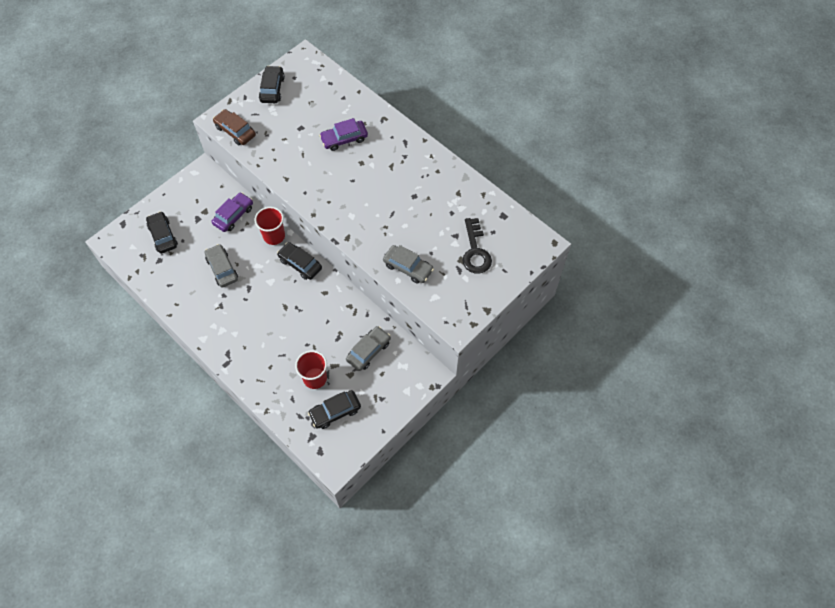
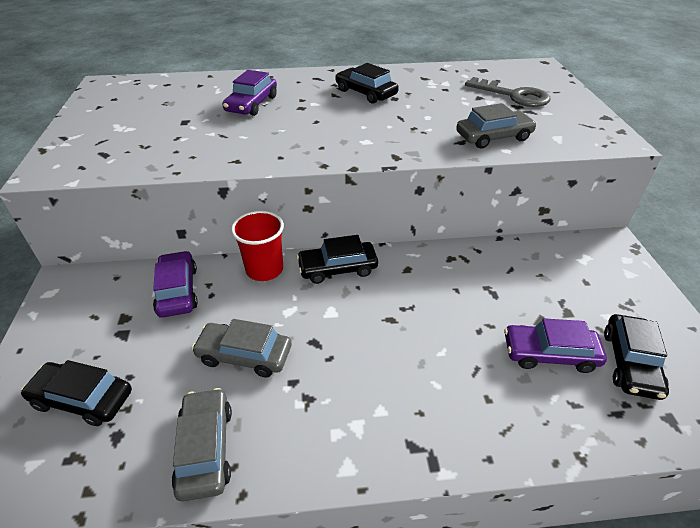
camera: 50 degrees left, 20 degrees down
brown car [213,109,256,145] -> none
black car [259,66,285,103] -> black car moved to [335,63,399,104]
red cup [295,350,327,389] -> purple car [504,318,607,373]
grey car [346,326,391,371] -> grey car moved to [172,388,232,501]
black key [462,218,492,274] -> grey key [465,77,551,107]

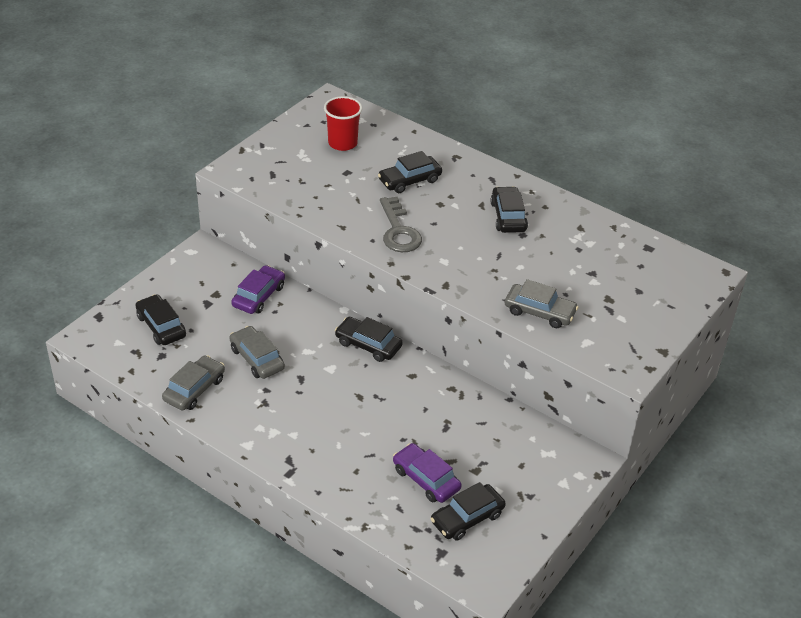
camera: 40 degrees right, 0 degrees up
purple car [222,70,277,116] -> black car [378,151,442,193]
red cup [231,211,284,281] -> red cup moved to [324,96,362,151]
grey key [465,77,551,107] -> grey key moved to [380,197,422,252]

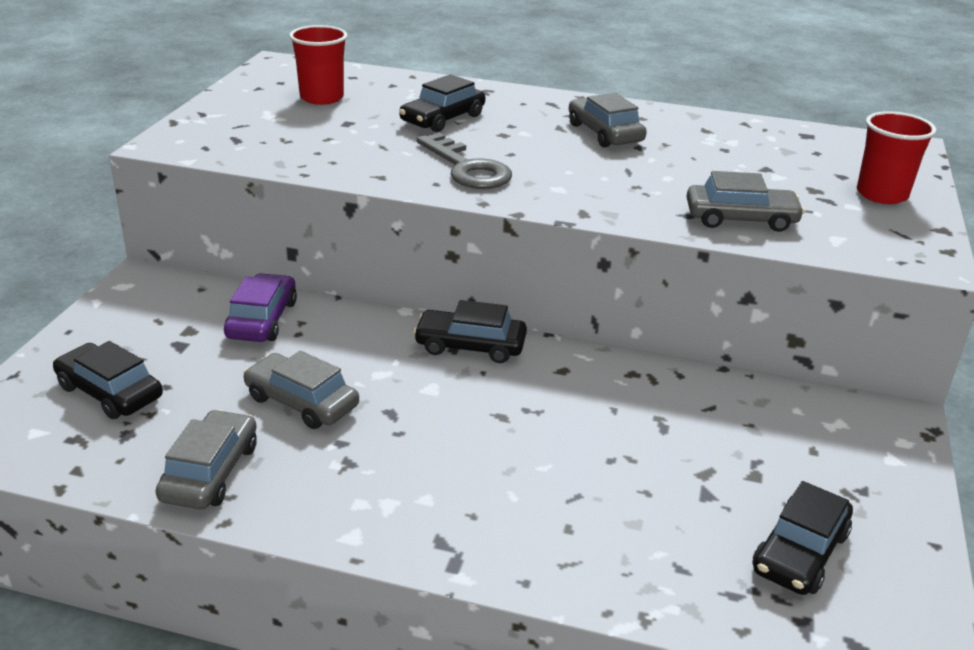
camera: 20 degrees left, 10 degrees down
purple car [393,443,462,503] -> none
black car [491,186,528,233] -> grey car [569,93,647,148]
none -> red cup [857,111,936,204]

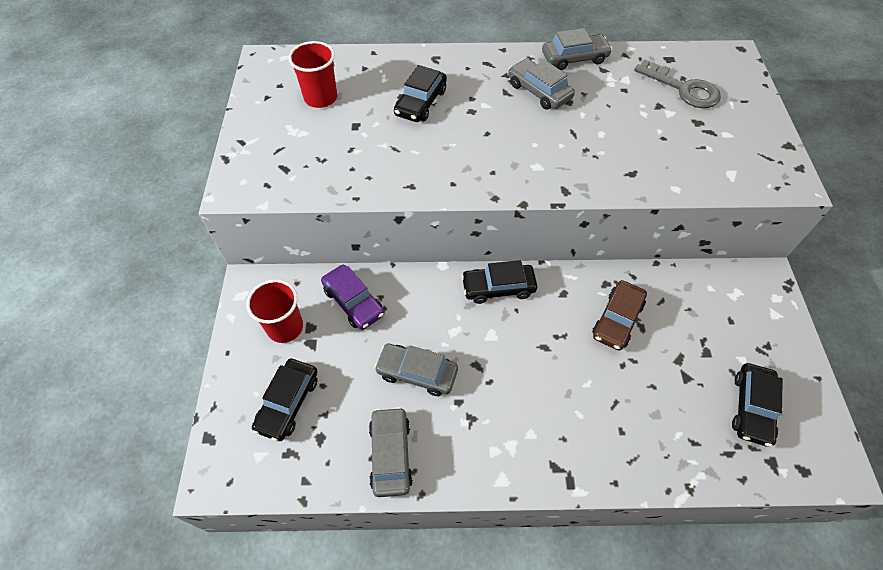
camera: 15 degrees left, 25 degrees up
black car [53,341,163,419] -> black car turned 90 degrees counterclockwise [252,358,318,441]
purple car [224,273,297,342] -> purple car turned 150 degrees clockwise [321,265,385,330]
grey key [416,133,512,189] -> grey key moved to [634,59,721,108]
grey car [687,171,805,232] -> grey car moved to [542,28,612,70]
red cup [857,111,936,204] -> red cup moved to [246,279,303,343]
none -> brown car [592,280,647,351]

